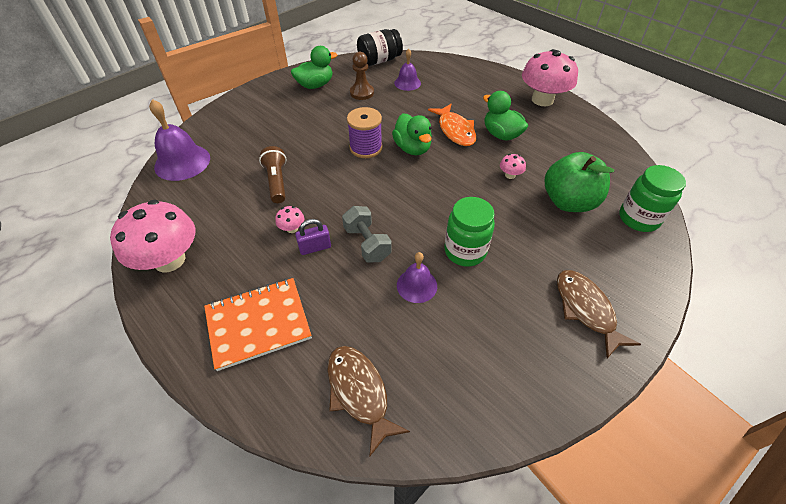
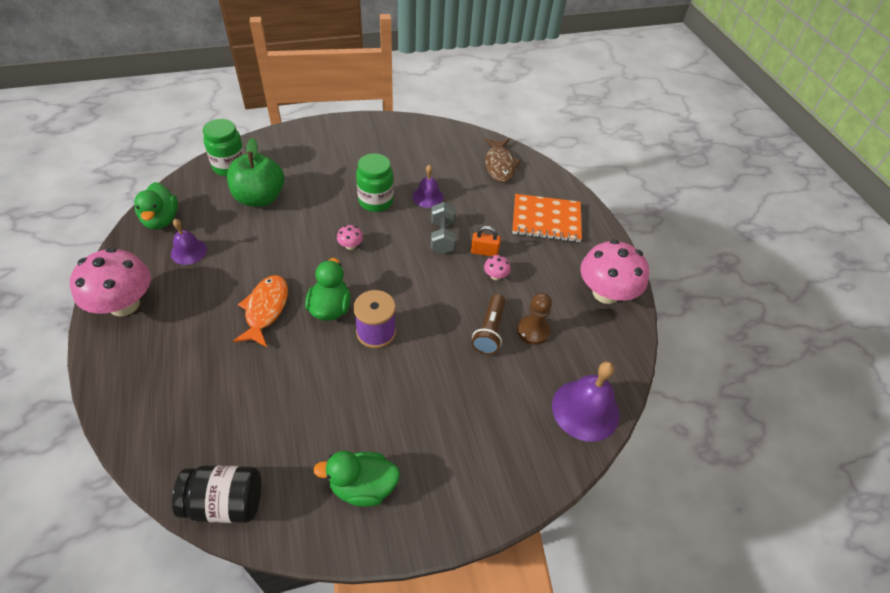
camera: 155 degrees left, 0 degrees up
purple padlock [295,219,331,255] -> orange padlock [471,226,501,256]
brown pawn [350,52,374,100] -> brown pawn moved to [517,293,552,345]
purple bell [394,49,421,91] -> purple bell moved to [171,219,207,265]
green duck [483,91,528,141] -> green duck moved to [134,182,178,229]
pink mushroom [500,154,526,179] -> pink mushroom moved to [337,225,363,250]
brown fish [557,270,641,358] -> none

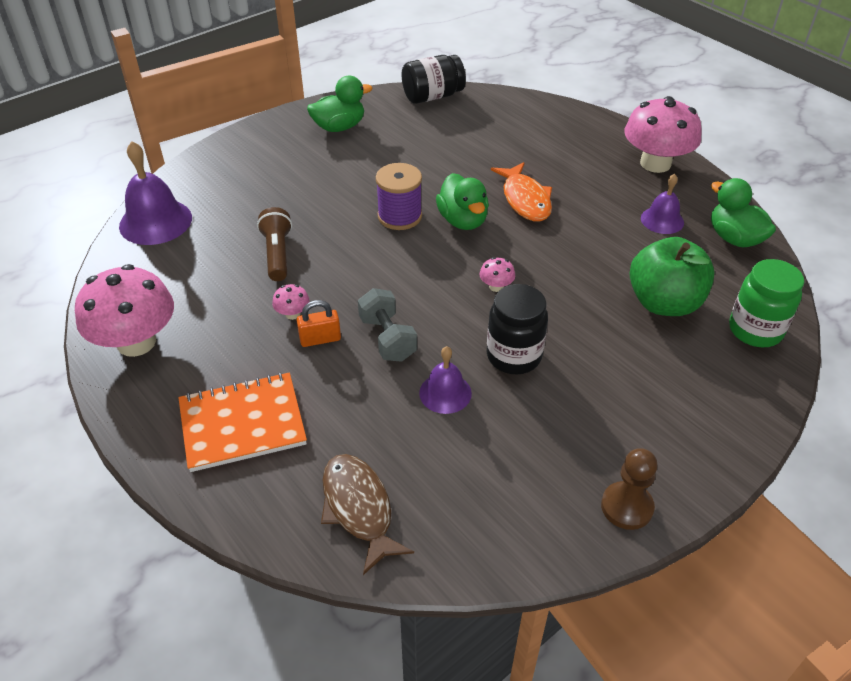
camera: 160 degrees right, 5 degrees down
green jar [356,153,394,212] -> black jar [487,284,548,374]
brown pawn [517,293,552,345] -> brown pawn moved to [601,448,658,530]

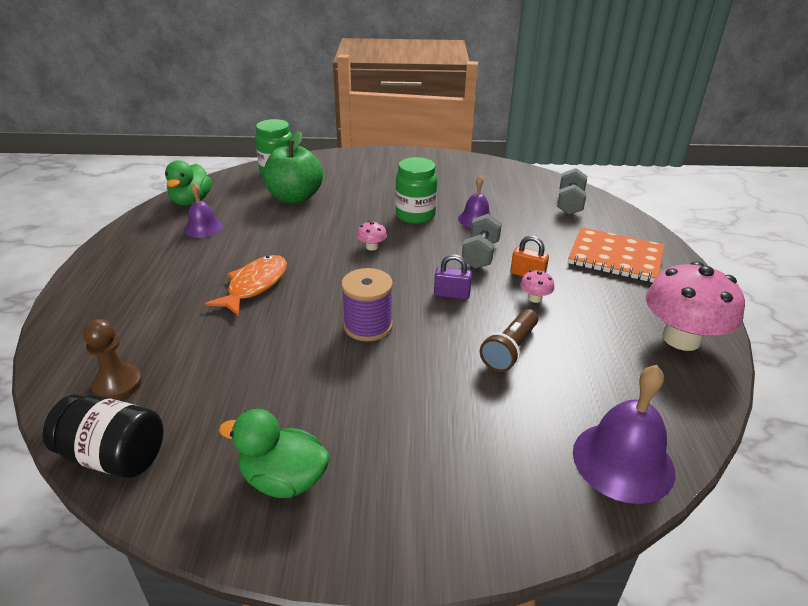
camera: 140 degrees left, 10 degrees down
brown fish [321,454,414,575] -> grey dumbbell [557,168,587,215]
green duck [436,173,489,230] -> none
black jar [487,284,548,374] -> green jar [395,157,437,224]
brown pawn [601,448,658,530] -> brown pawn moved to [83,319,142,400]
pink mushroom [624,96,702,173] -> none
none -> purple padlock [434,254,472,299]

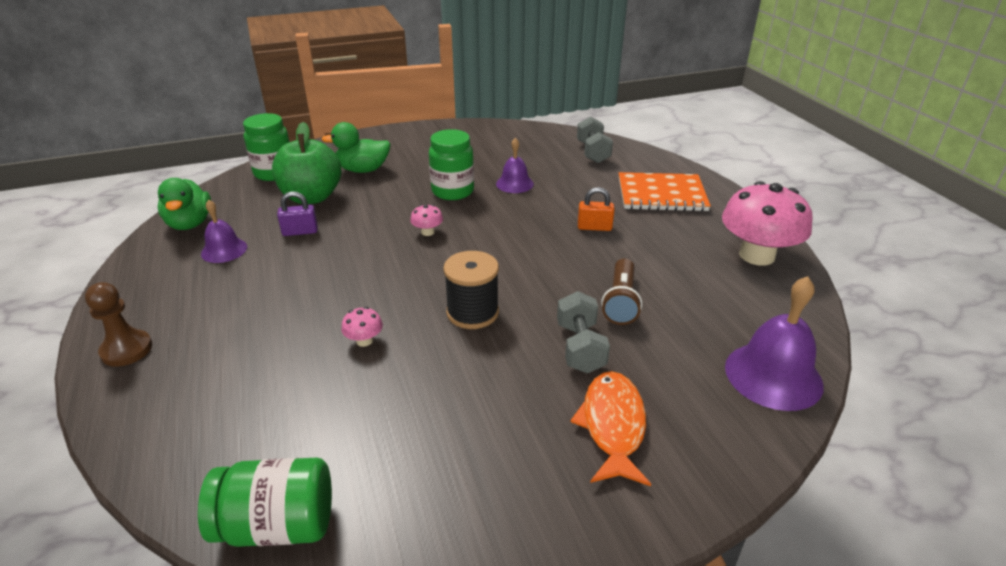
camera: 20 degrees left, 0 degrees up
black jar [43,395,164,478] -> green jar [198,458,332,547]
brown pawn [83,319,142,400] -> brown pawn moved to [85,282,152,366]
orange fish [205,255,287,316] -> orange fish moved to [570,371,651,486]
green duck [219,409,330,498] -> green duck moved to [322,122,391,173]
purple spool [341,268,393,341] -> black spool [443,251,499,329]
purple padlock [434,254,472,299] -> purple padlock moved to [277,191,318,236]
grey dumbbell [462,213,502,269] -> grey dumbbell moved to [557,291,610,373]
pink mushroom [520,270,554,303] -> pink mushroom moved to [341,307,383,347]

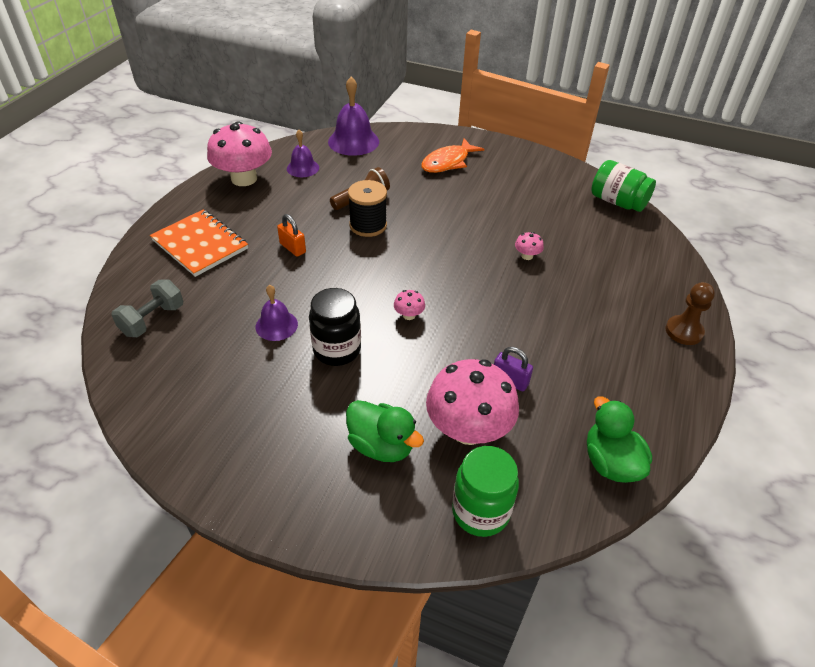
camera: 140 degrees left, 10 degrees up
green duck [158,178,211,230] -> green duck turned 45 degrees counterclockwise [587,397,652,483]
purple bell [201,200,247,263] -> purple bell moved to [287,130,319,177]
green apple [272,122,342,204] -> pink mushroom [426,359,519,445]
green jar [429,129,474,200] -> black jar [309,288,361,366]
black spool [443,251,499,329] -> black spool moved to [348,180,387,237]
grey dumbbell [557,291,610,373] -> none

